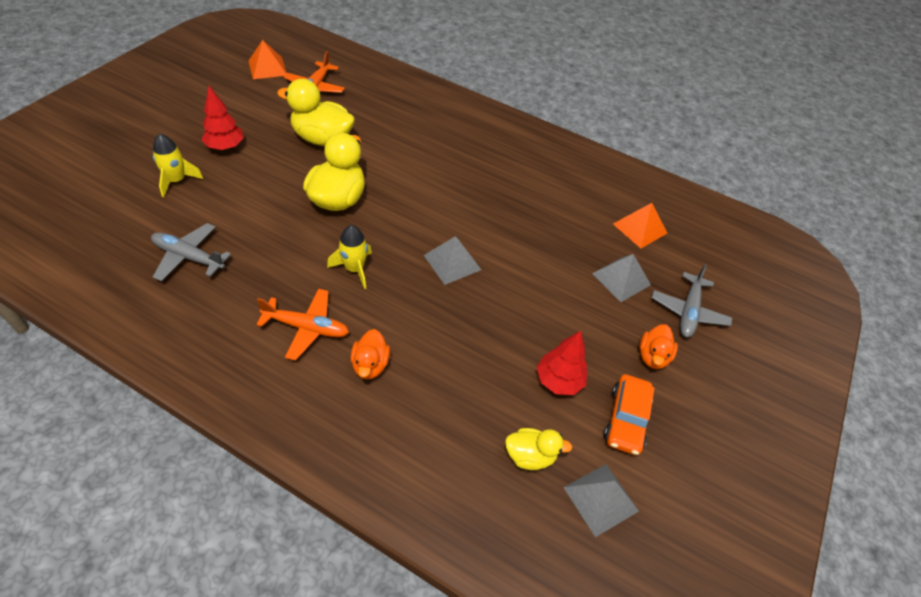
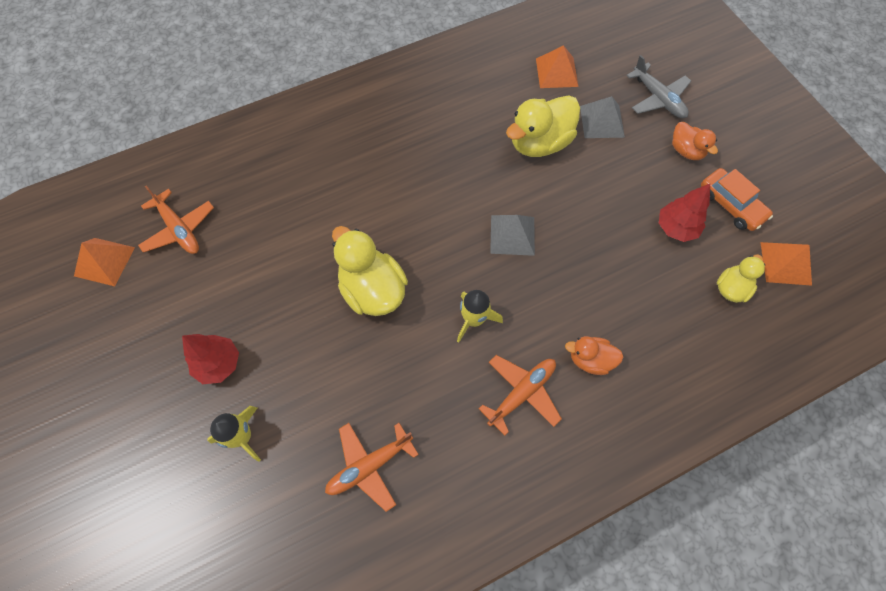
camera: 50 degrees left, 15 degrees up
grey plane [151,223,231,281] -> orange plane [325,423,419,512]
yellow duck [277,79,355,146] -> yellow duck moved to [506,95,580,157]
orange duck [351,329,390,379] -> orange duck turned 150 degrees clockwise [565,336,623,375]
grey pyramid [563,464,639,537] -> orange pyramid [760,242,812,286]

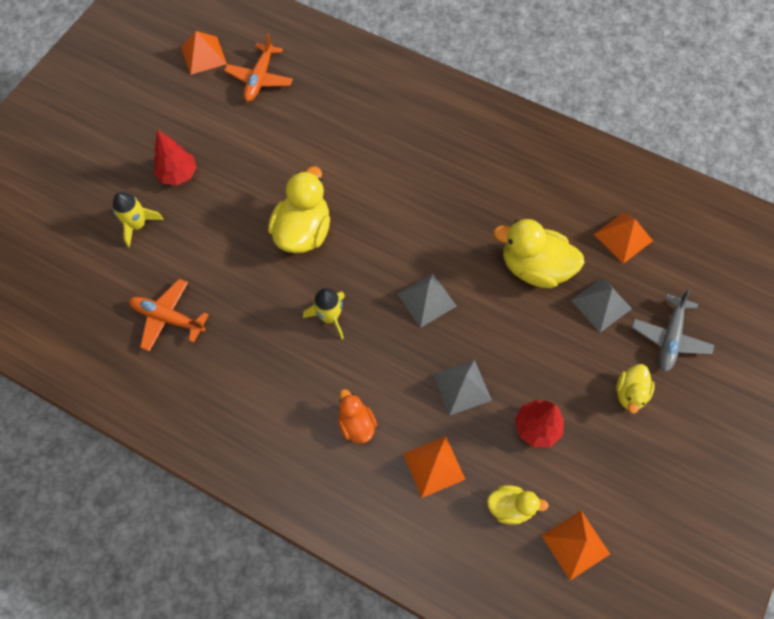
camera: 55 degrees right, 0 degrees up
orange plane [479,355,562,436] -> none
orange duck [672,122,718,160] -> yellow duck [616,364,655,413]
orange car [701,168,773,231] -> none
none -> orange pyramid [403,436,465,498]
none -> grey pyramid [433,360,492,416]

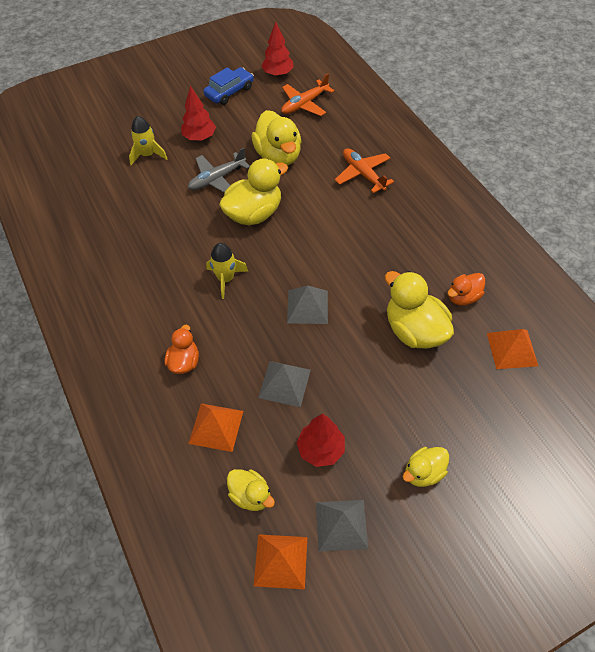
camera: 35 degrees right, 10 degrees down
orange plane [129,279,209,351] -> orange plane moved to [335,148,394,193]
orange pyramid [181,31,227,75] -> red tree [261,22,294,77]
grey pyramid [571,277,632,332] -> grey pyramid moved to [316,500,368,552]
grey plane [632,289,714,372] -> grey plane moved to [188,148,250,193]
none -> blue car [203,67,254,105]
none -> yellow duck [252,110,301,166]
none -> orange duck [447,273,485,305]

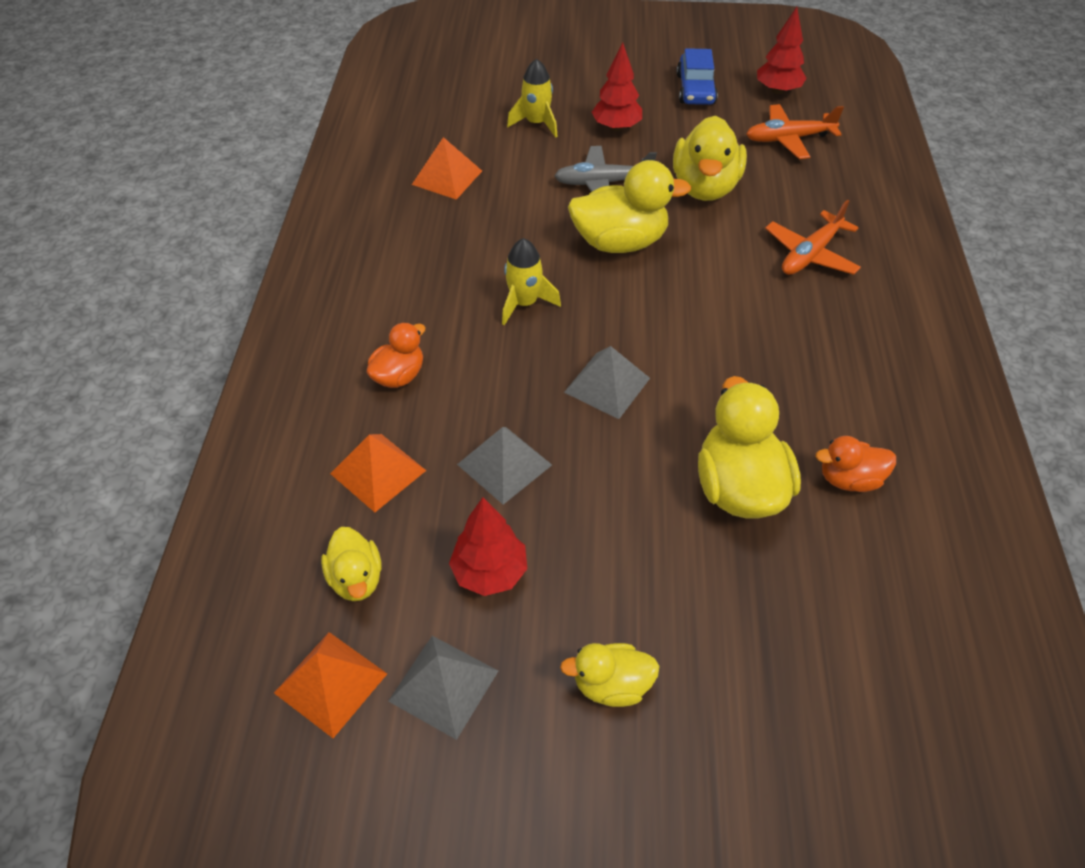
camera: 30 degrees right, 5 degrees down
blue car [203,67,254,105] -> blue car turned 105 degrees clockwise [677,48,718,105]
orange plane [335,148,394,193] -> orange plane turned 135 degrees counterclockwise [765,199,861,275]
orange pyramid [487,329,538,369] -> orange pyramid moved to [412,137,482,200]

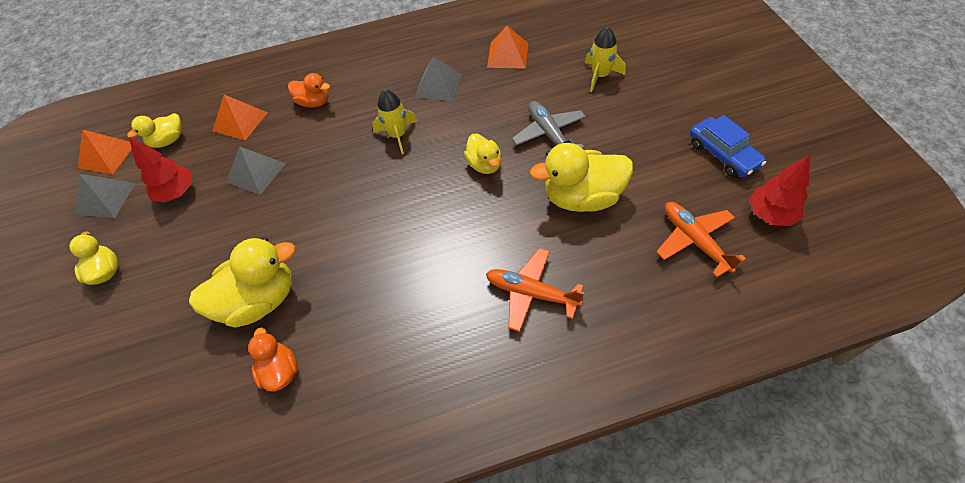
camera: 75 degrees right, 5 degrees up
grey pyramid [564,346,650,419] -> grey pyramid moved to [415,57,462,101]
yellow duck [568,160,691,253] -> yellow duck [464,134,501,174], size x0.56
red tree [592,43,642,131] -> none
blue car [677,48,718,105] -> blue car turned 105 degrees counterclockwise [690,115,766,178]

